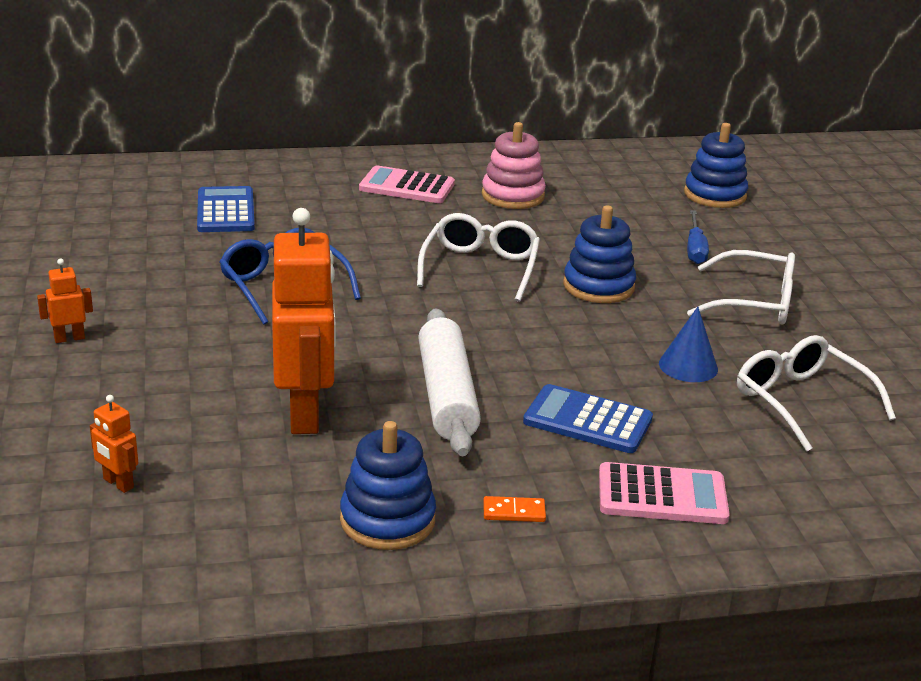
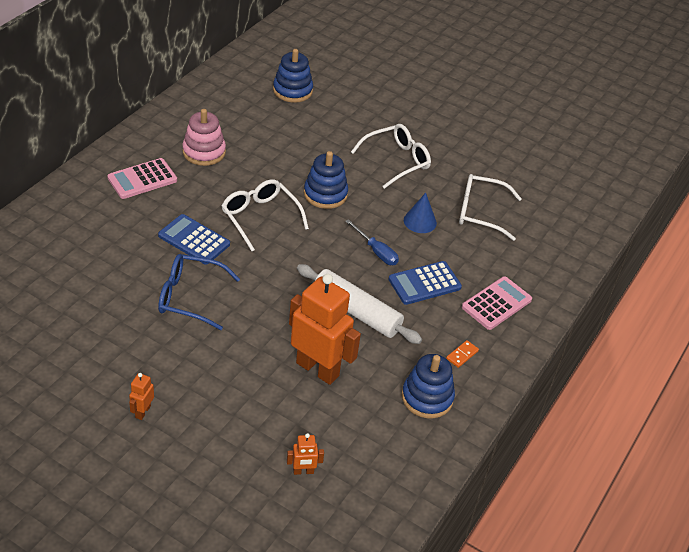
camera: 50 degrees left, 15 degrees up
blue calculator [197,186,255,232] -> blue calculator moved to [158,214,230,265]
blue screwdriver [687,210,709,264] -> blue screwdriver moved to [345,219,399,265]

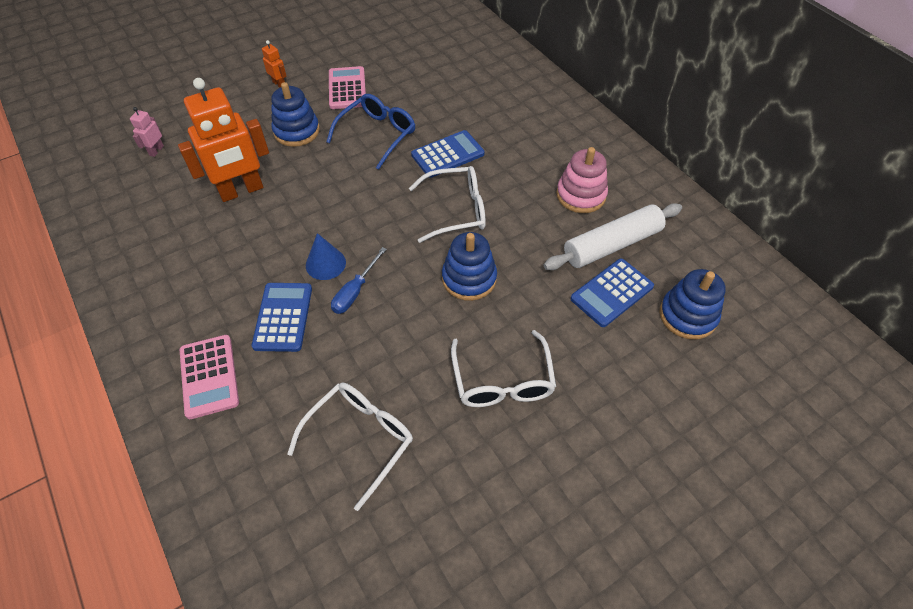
camera: 120 degrees right, 10 degrees up
pink calculator [107,158,177,199] -> pink calculator moved to [329,66,366,109]
orange robot [287,433,324,475] -> pink robot [130,107,164,157]
white rolling pin [297,264,422,344] -> white rolling pin moved to [544,203,682,270]
blue screwdriver [345,219,399,265] -> blue screwdriver turned 45 degrees counterclockwise [331,247,387,314]
blue stacking toy [402,354,455,419] -> blue stacking toy moved to [271,82,320,147]
blue cone [404,193,437,233] -> blue cone moved to [306,233,346,280]
orange domino [446,340,479,368] -> none
none -> blue calculator [571,259,654,327]

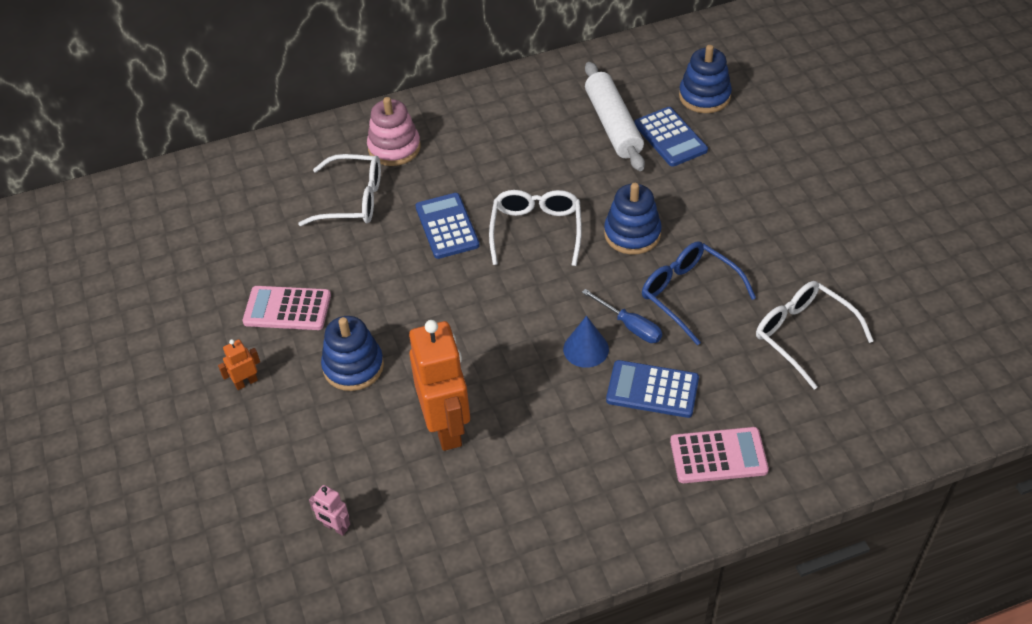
camera: 75 degrees left, 5 degrees down
blue glasses [327,94,415,170] -> blue glasses moved to [642,241,756,345]
white glasses [451,330,556,407] -> white glasses moved to [298,154,381,226]
pink stacking toy [556,147,608,213] -> pink stacking toy moved to [367,97,421,166]

